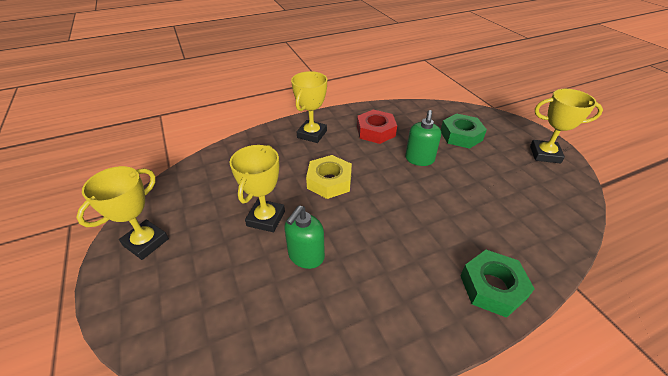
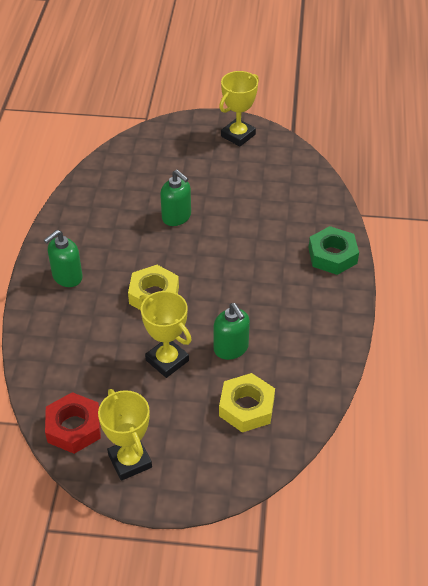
camera: 60 degrees left, 5 degrees up
yellow trophy [291,71,327,143] -> green soap dispenser [44,230,83,287]
red nut [357,110,397,144] -> red nut moved to [45,392,101,454]
green nut [441,113,487,149] -> none
none -> yellow nut [219,373,275,432]

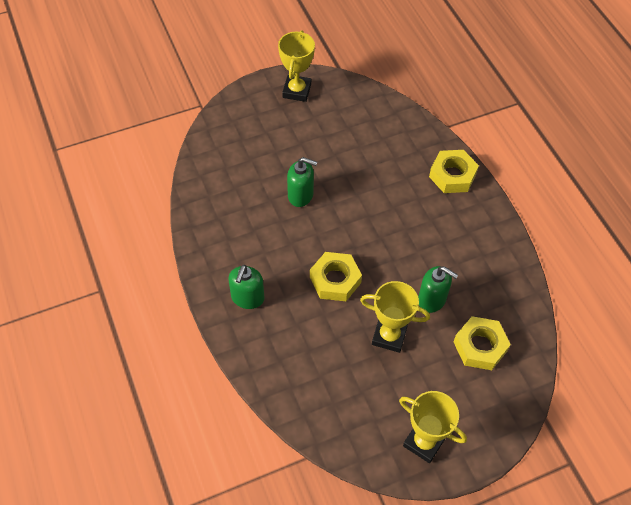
camera: 30 degrees left, 10 degrees up
red nut [45,392,101,454] -> none
green nut [309,226,359,275] -> yellow nut [429,150,479,193]

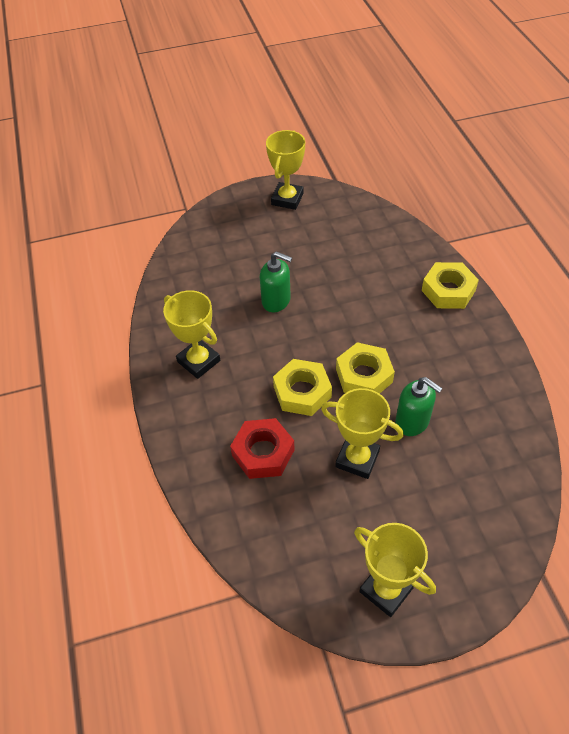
camera: 10 degrees right, 5 degrees down
green soap dispenser [228,265,265,309] -> none
yellow nut [454,316,511,370] -> yellow nut moved to [336,342,395,394]
none -> yellow trophy [163,290,220,379]
none -> red nut [230,418,295,479]

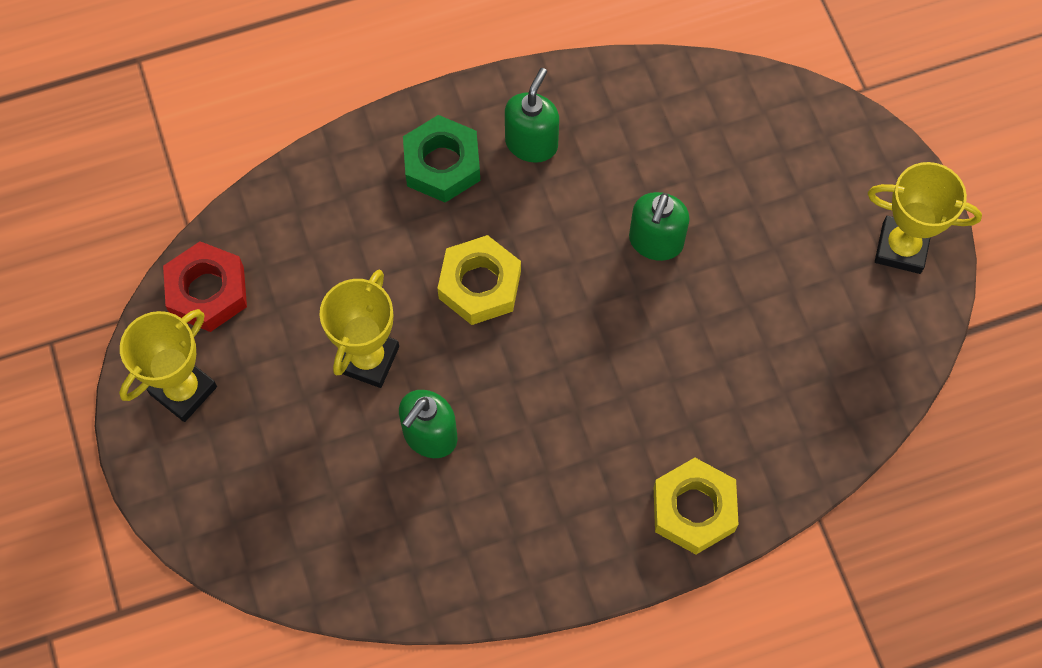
camera: 85 degrees right, 15 degrees up
yellow trophy [163,290,220,379] -> green soap dispenser [505,68,559,163]
red nut [230,418,295,479] -> red nut moved to [163,241,247,332]
yellow nut [336,342,395,394] -> none
none -> green nut [403,115,480,203]

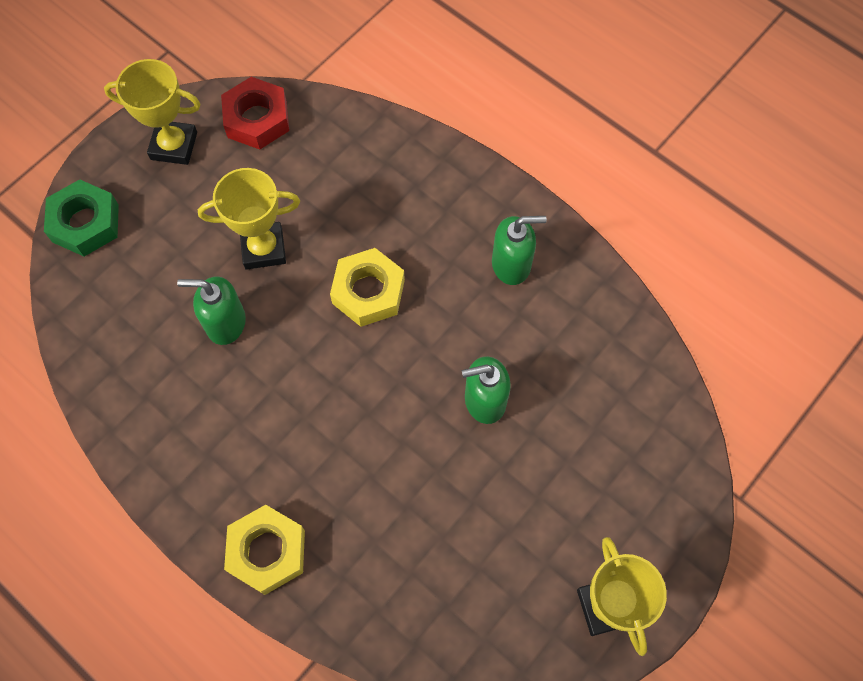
camera: 60 degrees right, 0 degrees up
green nut [403,115,480,203] -> green nut moved to [44,179,119,257]

